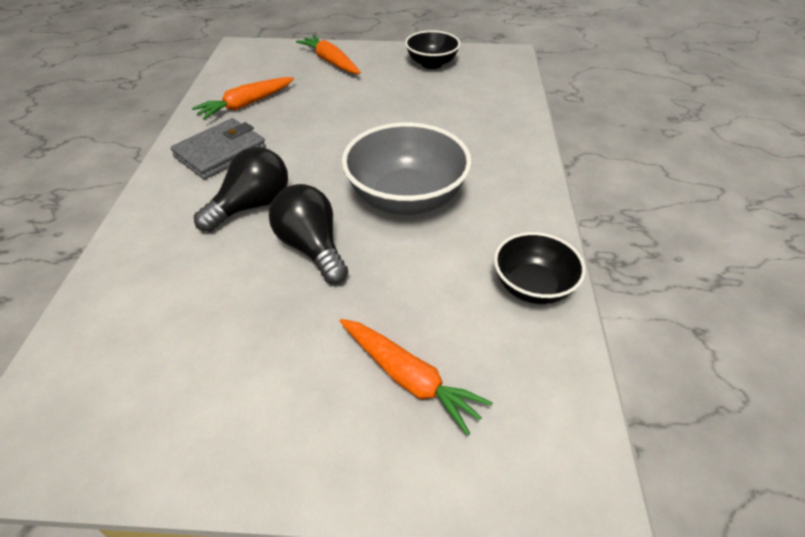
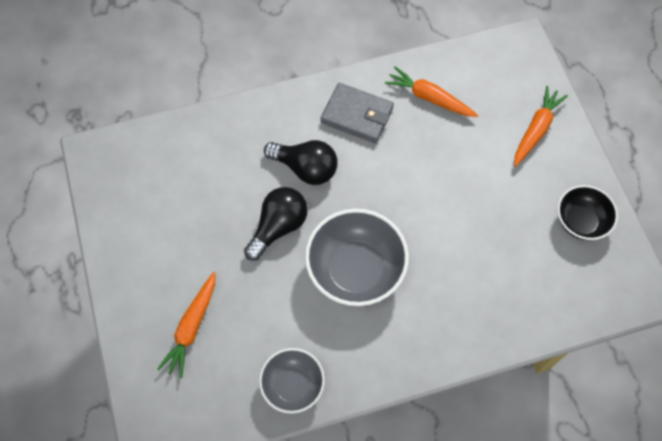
camera: 70 degrees right, 20 degrees up
black bowl [494,232,586,304] -> grey bowl [259,348,325,414]

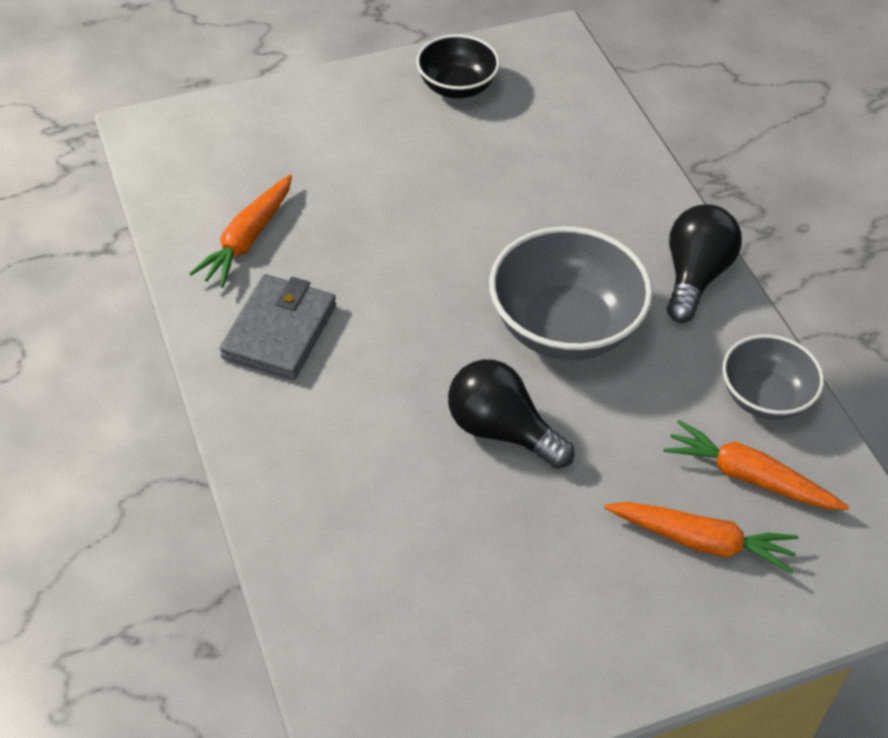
camera: 95 degrees left, 15 degrees down
black light bulb [264,140,338,185] -> black light bulb moved to [667,204,742,323]
orange carrot [514,86,568,167] -> orange carrot moved to [664,420,849,510]

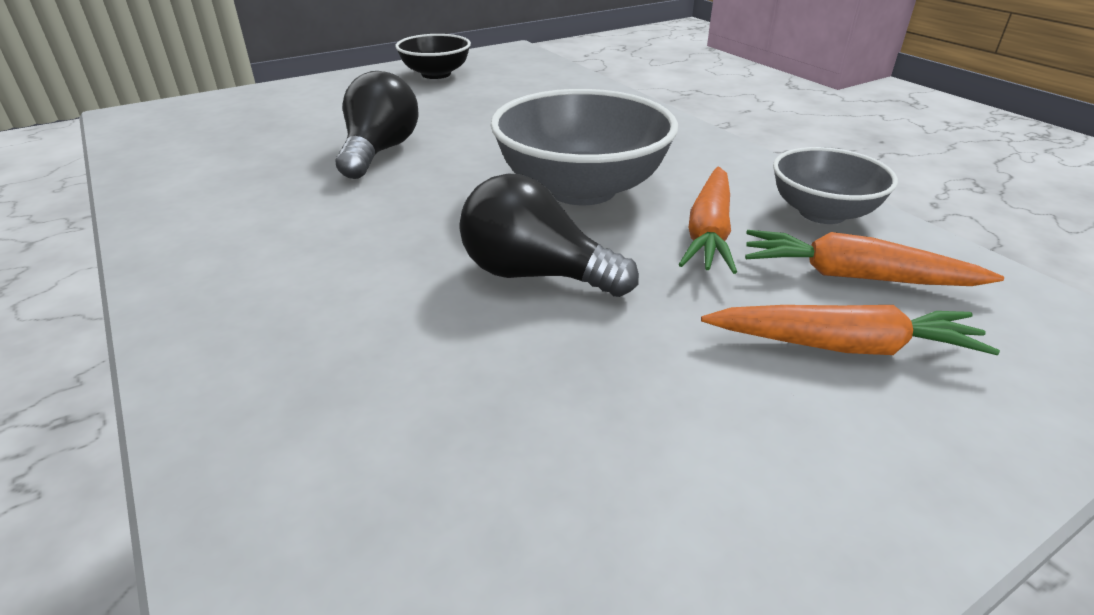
camera: 10 degrees left, 15 degrees down
orange carrot [189,174,292,288] -> orange carrot moved to [679,167,737,274]
grey wallet [220,274,336,380] -> none
black light bulb [667,204,742,323] -> black light bulb moved to [336,71,419,179]

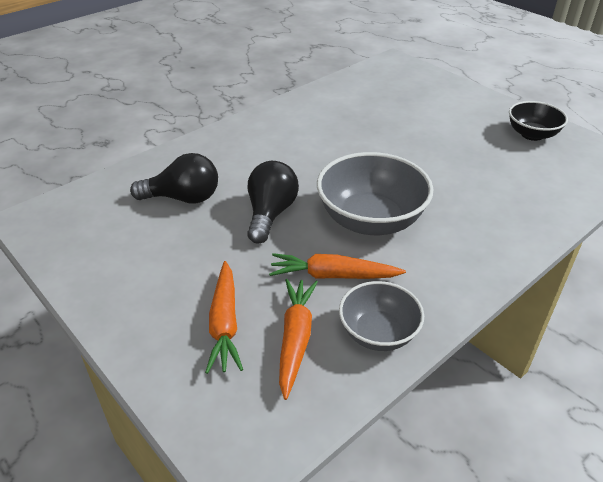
camera: 80 degrees right, 5 degrees up
black light bulb [336,71,419,179] -> black light bulb moved to [130,153,218,204]

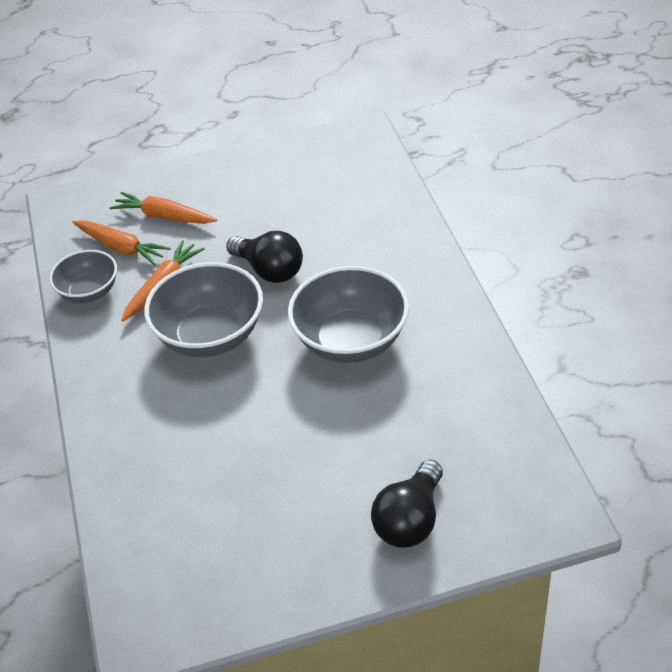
camera: 120 degrees right, 5 degrees up
black light bulb [130,153,218,204] -> black light bulb moved to [371,459,443,548]
black bowl [509,101,568,141] -> none
none -> grey bowl [288,266,409,363]

